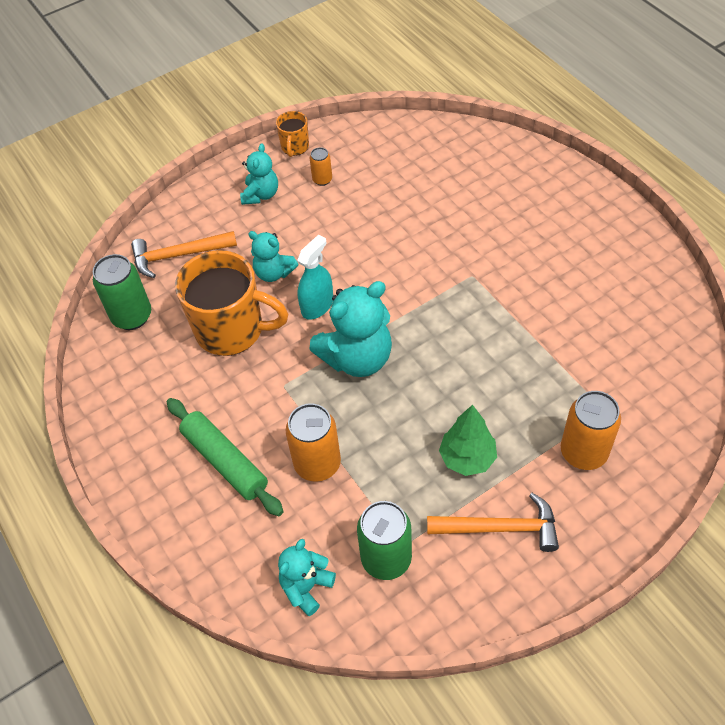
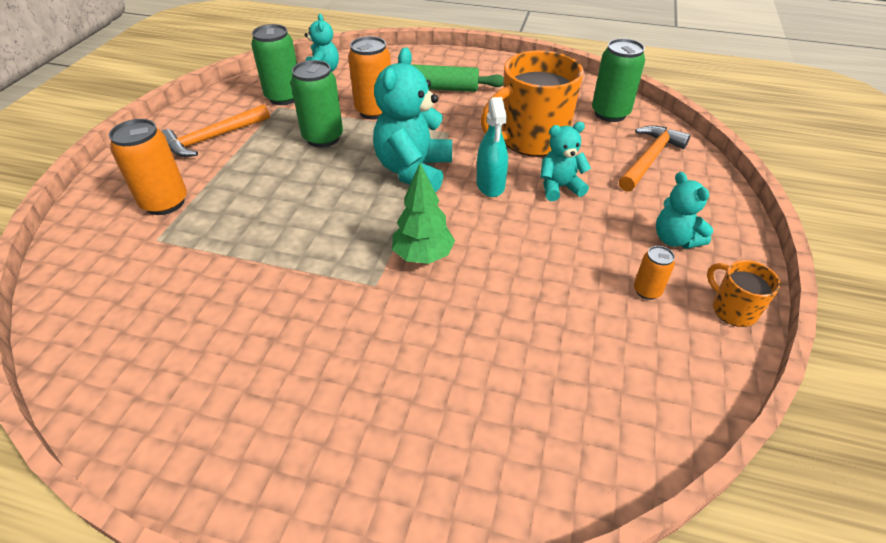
camera: 135 degrees right, 10 degrees down
green tree [439,405,497,476] -> green tree moved to [392,163,455,264]
none -> green can [290,60,343,147]

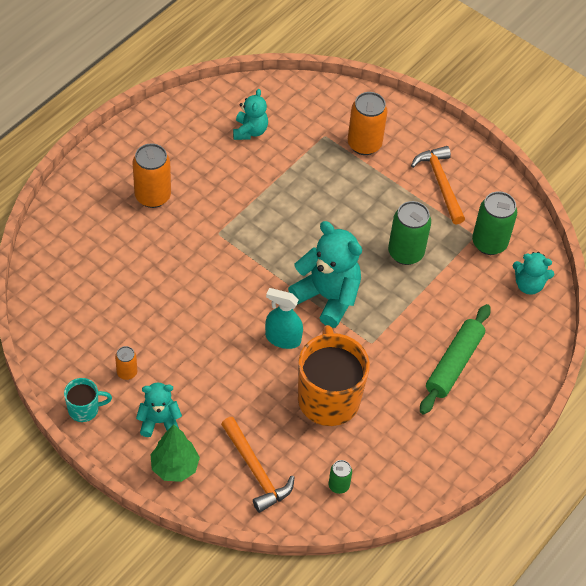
camera: 110 degrees right, 10 degrees up
orange can [348,36,391,120] -> orange can moved to [133,143,171,208]
green tree [392,163,455,264] -> green tree moved to [150,424,200,482]
turquoise teddy bear [540,122,591,201] -> turquoise teddy bear moved to [233,89,268,140]
green can [592,38,645,122] -> green can [328,460,352,494], size x0.53
orange mug [707,260,781,327] -> turquoise mug [64,378,112,422]

